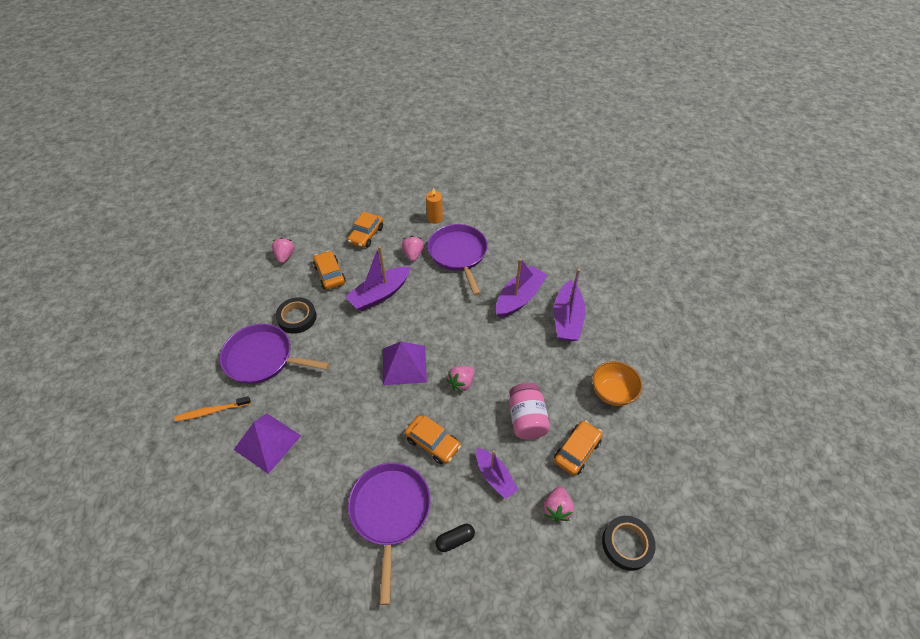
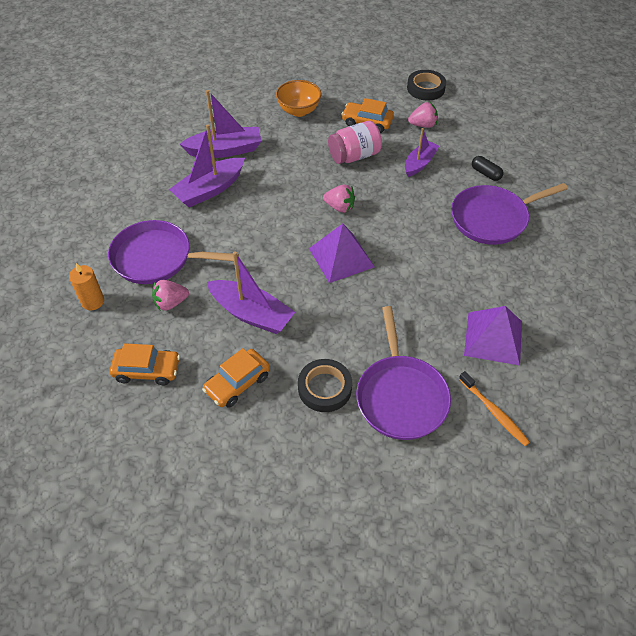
camera: 110 degrees left, 0 degrees up
pink strawberry [272,237,295,263] -> none
orange car [405,415,461,464] -> none
purple pan [428,224,488,296] -> purple pan turned 45 degrees clockwise [108,220,239,284]
purple boat [496,258,547,318] -> purple boat turned 60 degrees counterclockwise [169,124,245,207]

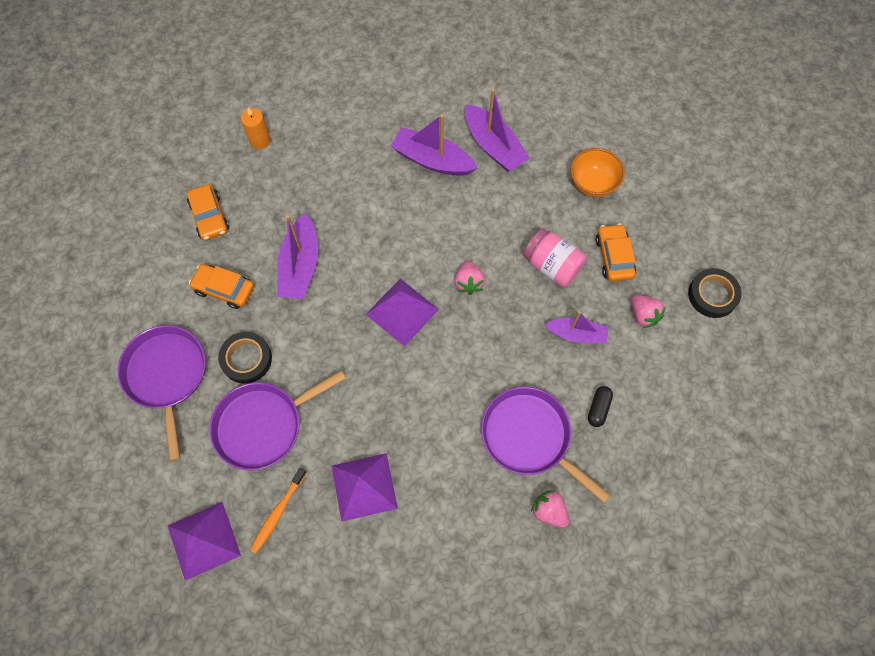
camera: 65 degrees right, 15 degrees up
purple pan [108,220,239,284] -> purple pan moved to [117,325,206,461]
pink strawberry [152,280,189,311] -> pink strawberry moved to [531,490,569,528]
none -> purple pyramid [168,502,241,581]

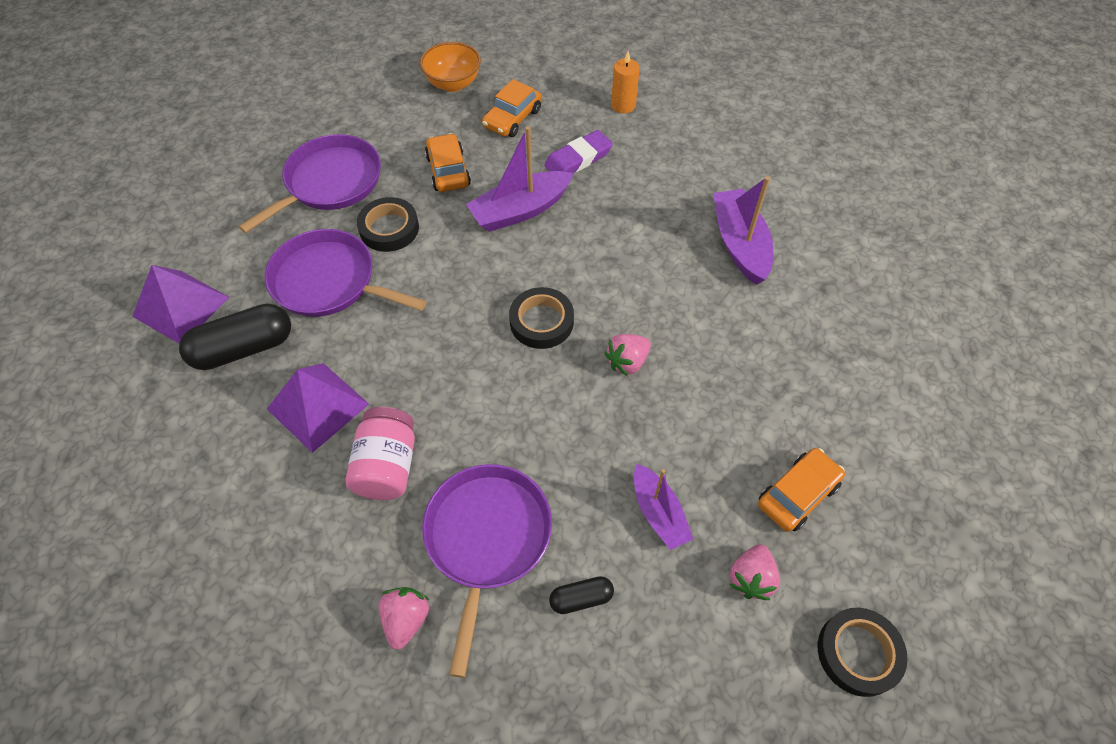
camera: 55 degrees right, 10 degrees down
orange toothbrush [250,468,307,554] -> black capsule [179,304,291,370]
purple pyramid [365,279,439,347] -> black tape [509,287,574,349]
purple boat [465,89,530,172] -> none
pink jar [523,228,587,287] -> pink jar moved to [346,407,415,500]
orange bowl [570,148,625,197] -> orange bowl moved to [420,42,481,92]
none -> purple eraser [544,130,613,173]

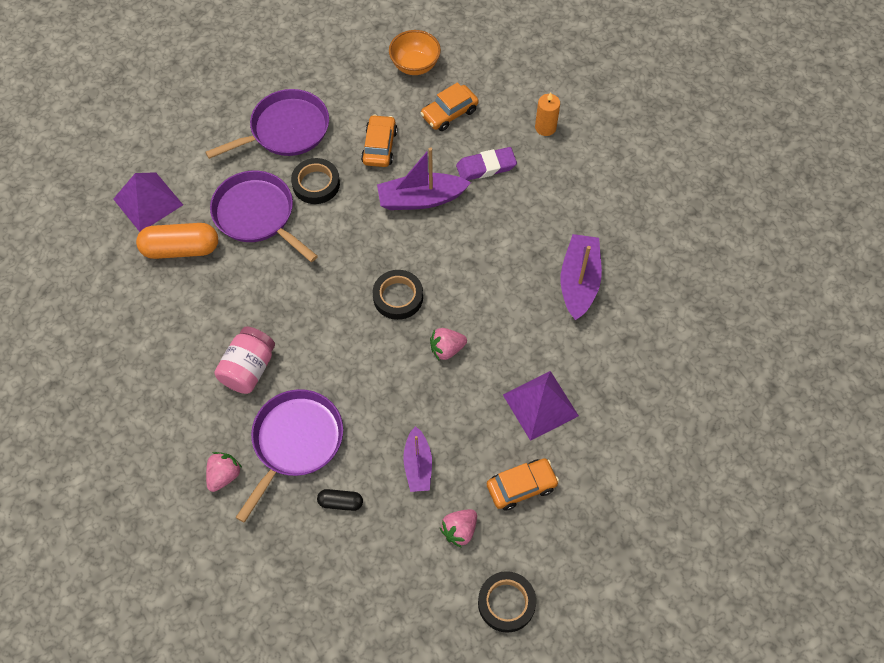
camera: 20 degrees right, 5 degrees up
black capsule [179,304,291,370] -> orange capsule [136,223,218,259]
purple pyramid [267,363,369,453] -> purple pyramid moved to [503,371,579,441]

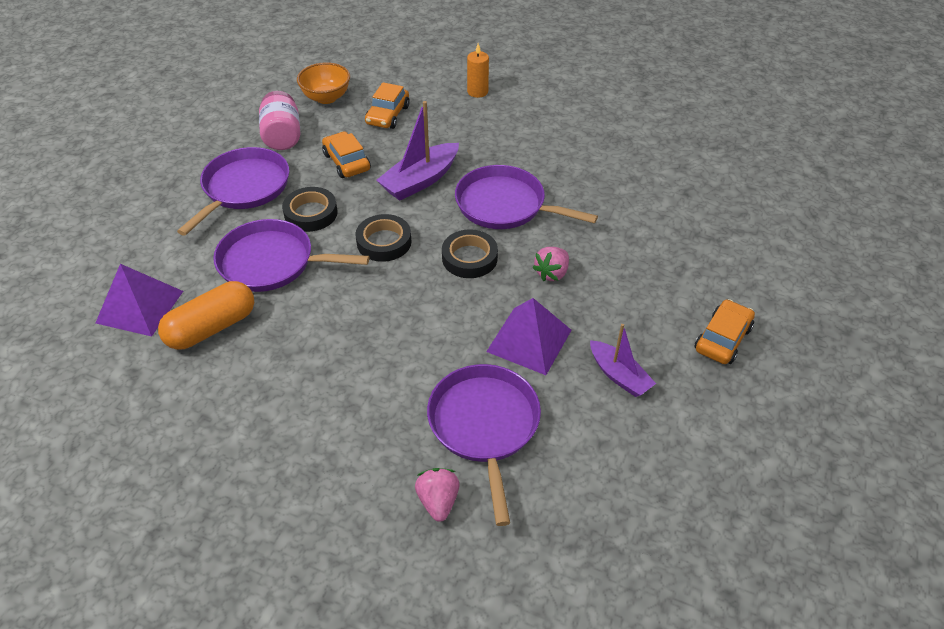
camera: 35 degrees left, 15 degrees down
pink jar [214,327,275,394] -> pink jar moved to [259,91,301,150]
black capsule [317,489,363,511] -> none
pink strawberry [440,509,477,548] -> none
purple eraser [456,147,517,181] -> none
black tape [478,571,536,633] -> black tape moved to [356,214,412,262]
purple pyramid [503,371,579,441] -> purple pyramid moved to [486,298,571,375]
purple boat [561,234,602,320] -> none
none -> purple pan [455,165,598,229]

